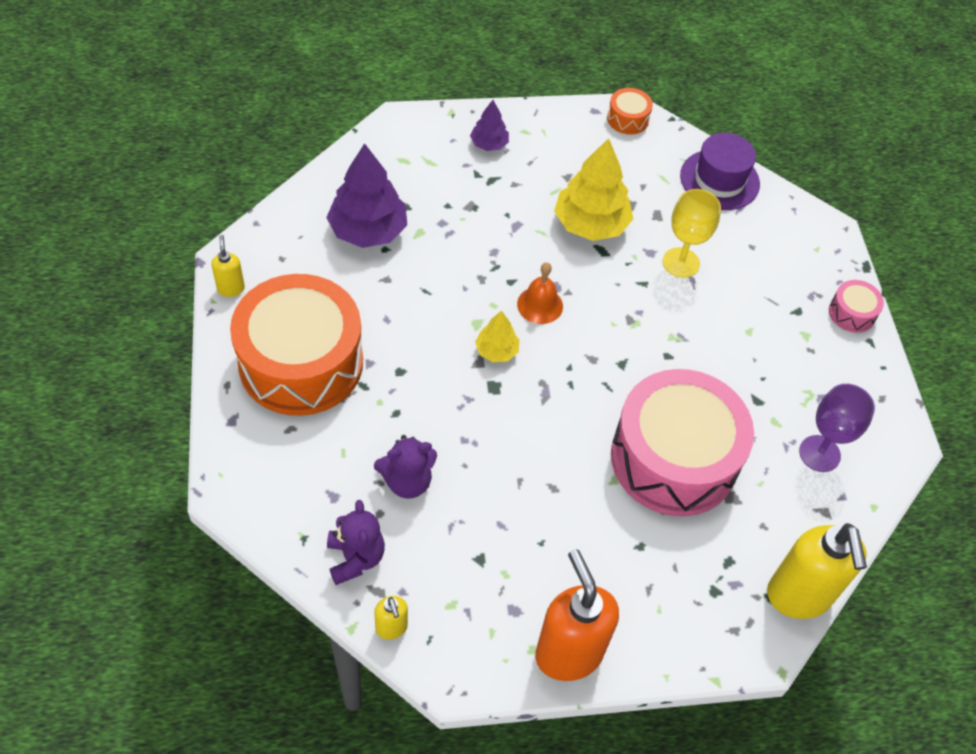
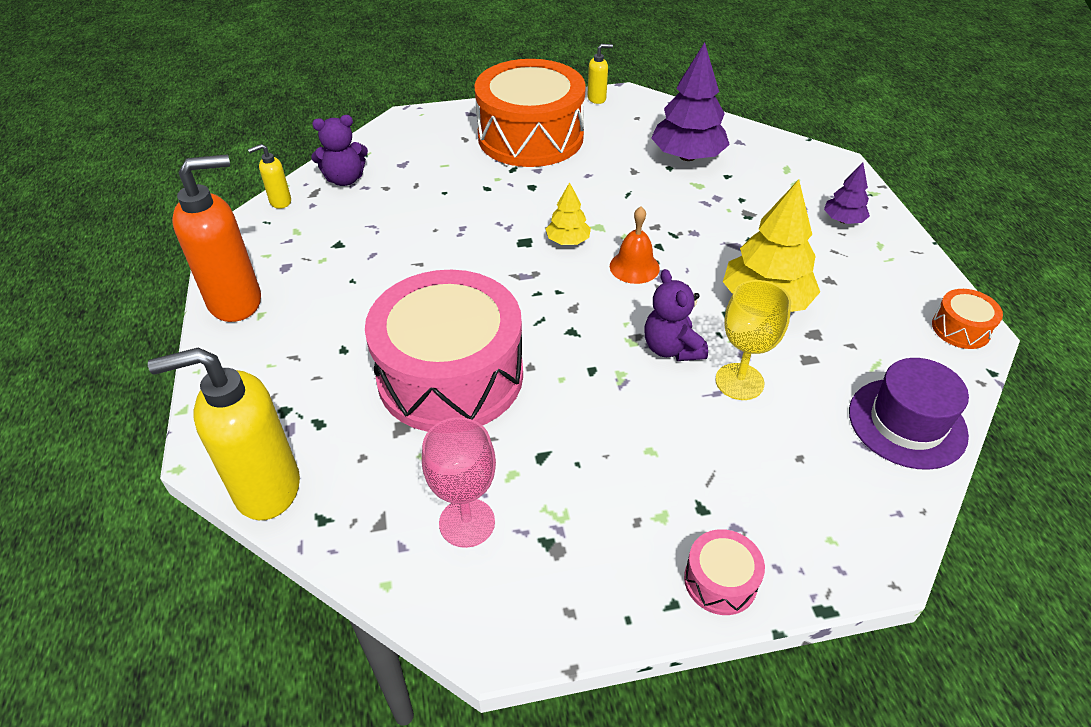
camera: 90 degrees right, 10 degrees down
purple teddy bear [374,435,437,499] -> purple teddy bear moved to [644,269,708,361]
purple goblet [799,384,875,472] -> pink goblet [422,417,496,548]

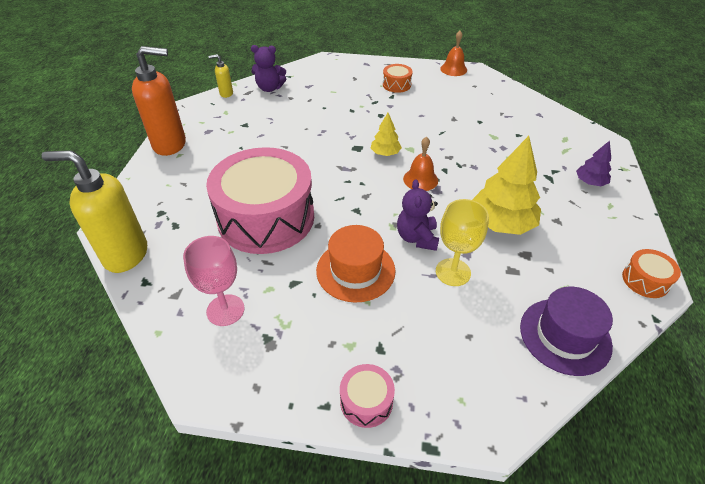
camera: 20 degrees right, 0 degrees up
orange drum [474,59,586,167] -> orange drum [383,64,413,93], size x0.40
yellow soap dispenser [587,44,613,104] -> orange bell [440,31,467,76]
purple tree [651,42,730,161] -> none
none -> orange hat [316,225,396,302]

